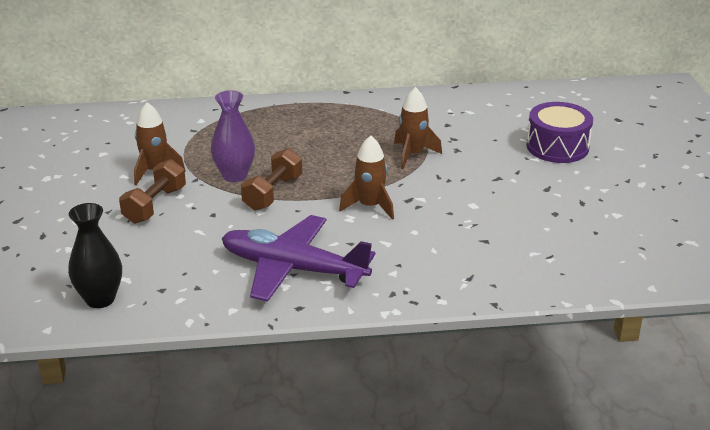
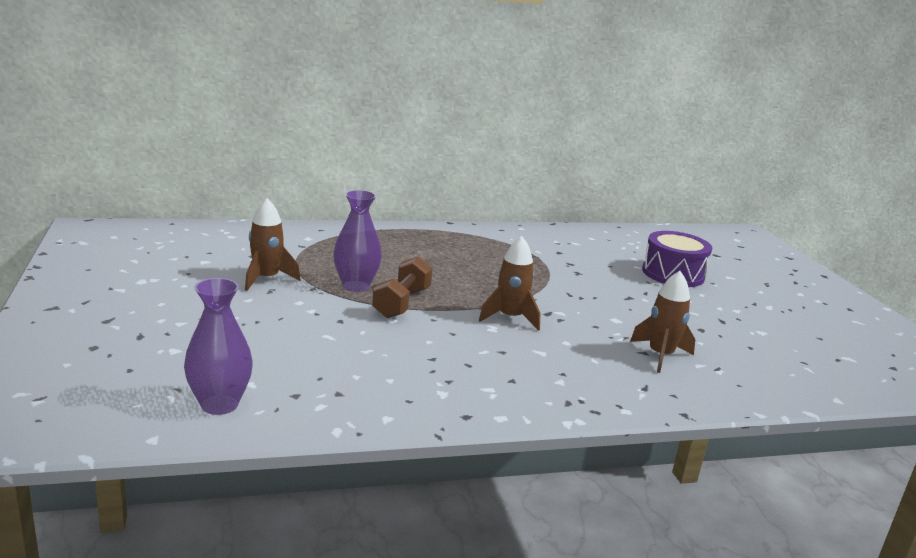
camera: 10 degrees left, 10 degrees down
black vase [68,203,122,308] -> purple vase [184,278,253,415]
brown dumbbell [119,159,186,224] -> none
purple plane [221,215,375,302] -> none
brown rocket [394,87,442,169] -> brown rocket moved to [630,271,695,373]

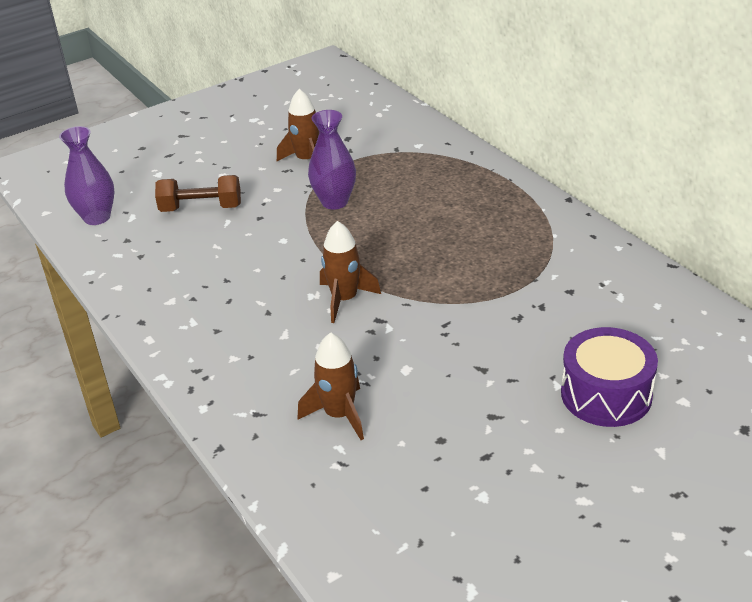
camera: 75 degrees right, 15 degrees up
brown dumbbell [372,256,433,318] -> brown dumbbell moved to [155,175,241,212]

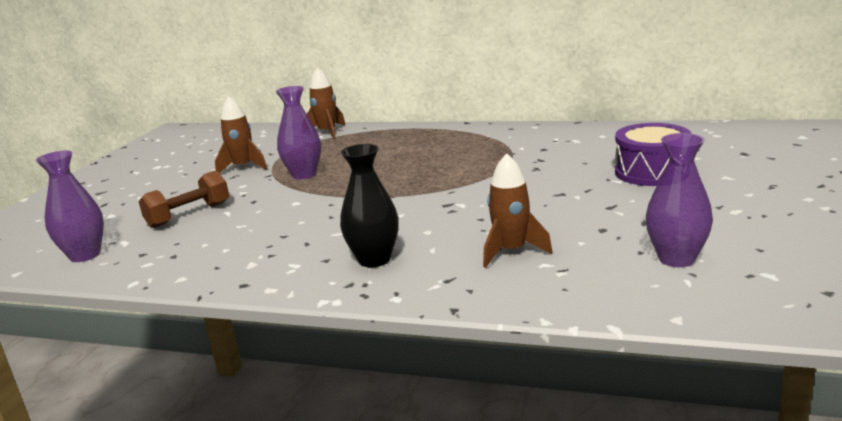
camera: 40 degrees left, 15 degrees down
brown rocket [320,221,381,323] -> brown rocket moved to [307,67,346,140]
none -> black vase [340,144,399,267]
none -> purple vase [646,133,713,267]

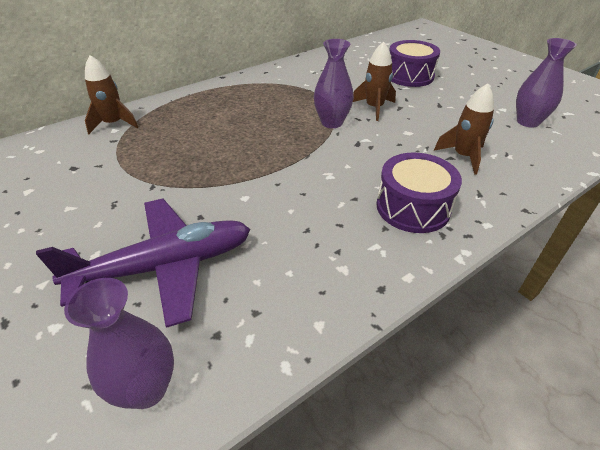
camera: 55 degrees left, 20 degrees up
brown dumbbell [139,171,229,228] -> purple plane [36,199,251,328]
brown rocket [215,96,267,173] -> brown rocket moved to [353,41,396,121]
purple vase [276,86,321,179] -> purple vase moved to [314,39,354,128]
black vase [340,144,399,267] -> purple drum [376,153,462,233]

